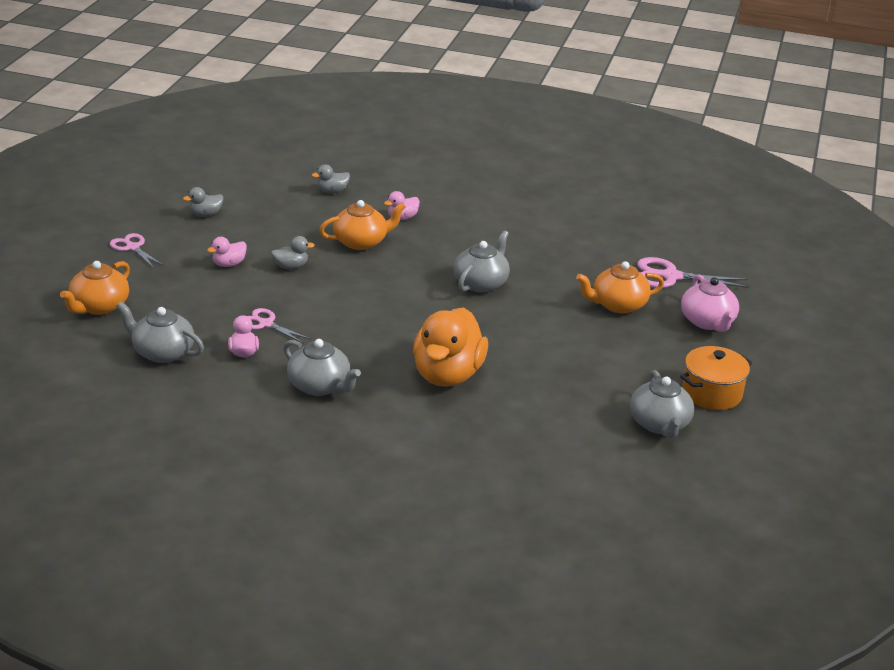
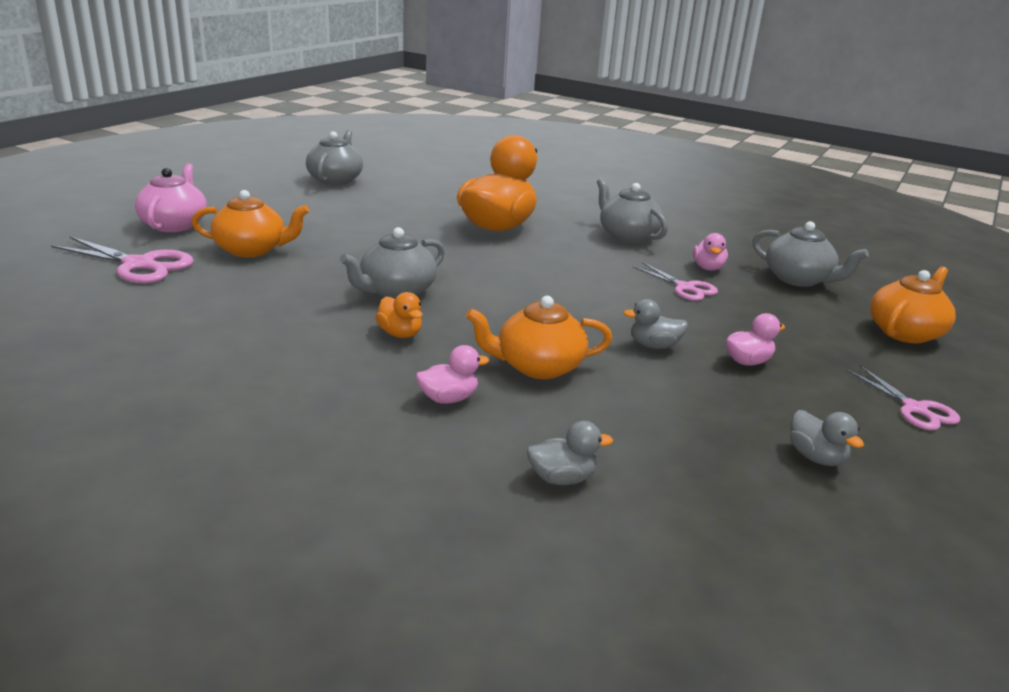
camera: 165 degrees left, 5 degrees down
grey duck [183,187,223,217] -> grey duck turned 75 degrees clockwise [790,410,864,466]
orange pot [680,346,752,410] -> none
none -> orange duck [375,292,423,338]

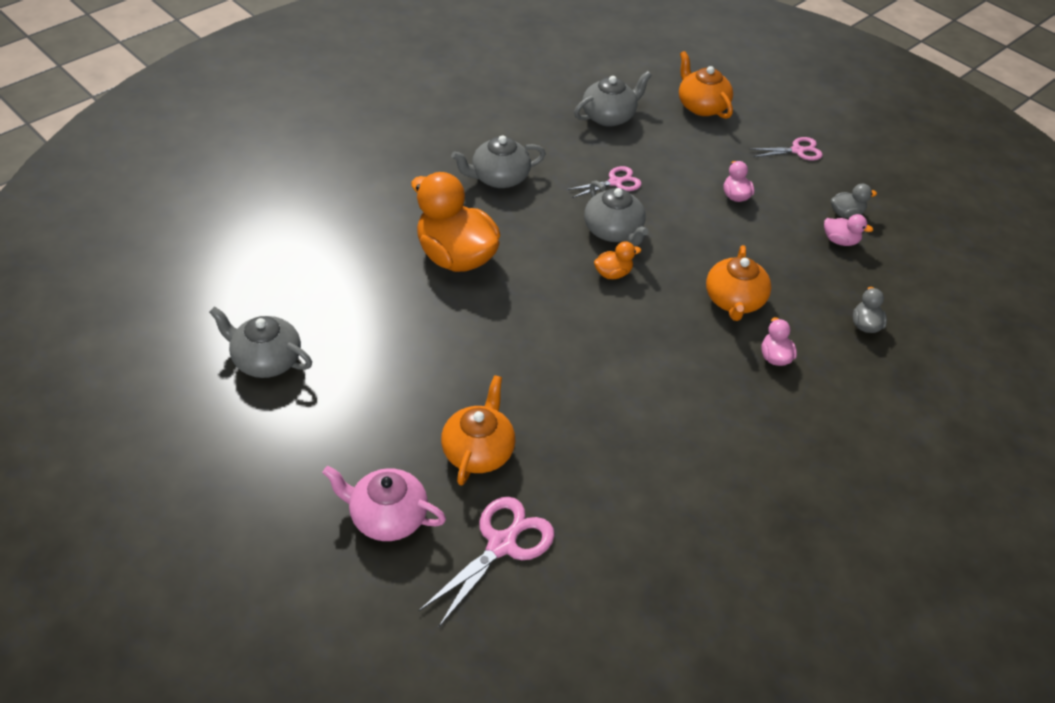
camera: 75 degrees left, 20 degrees up
grey teapot [340,227,445,299] -> grey teapot moved to [584,181,649,246]
orange duck [375,292,423,338] -> orange duck moved to [594,241,641,279]
grey duck [623,299,688,349] -> none
pink duck [693,233,728,271] -> pink duck moved to [824,214,873,246]

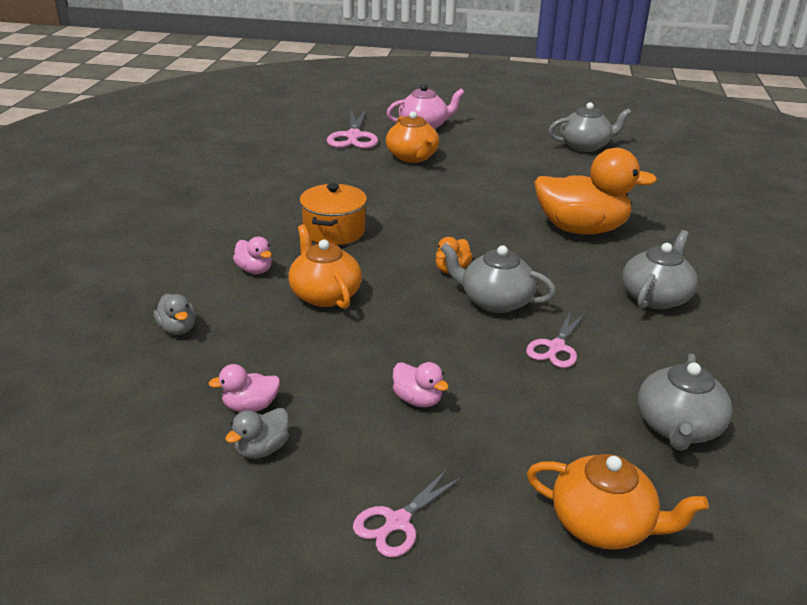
camera: 145 degrees right, 15 degrees down
none -> orange pot [300,183,367,245]

